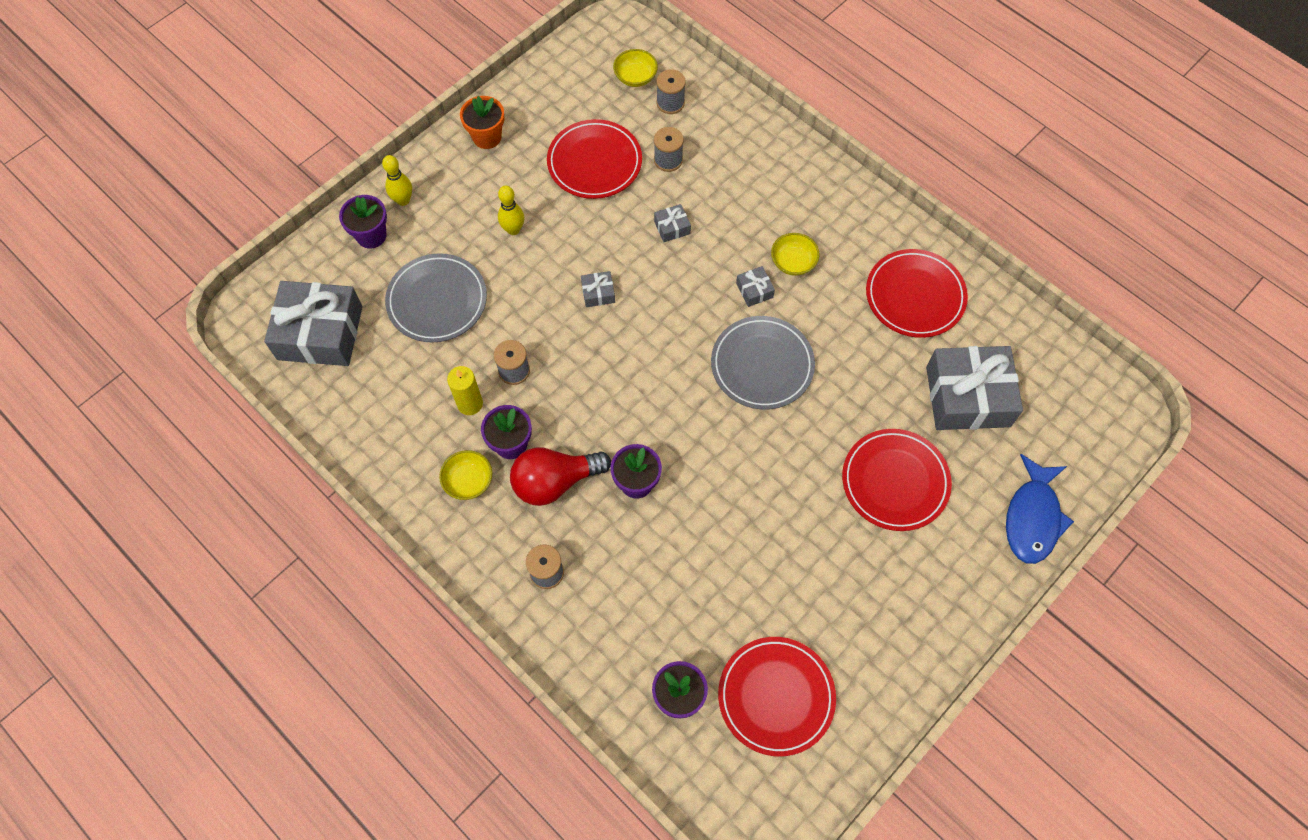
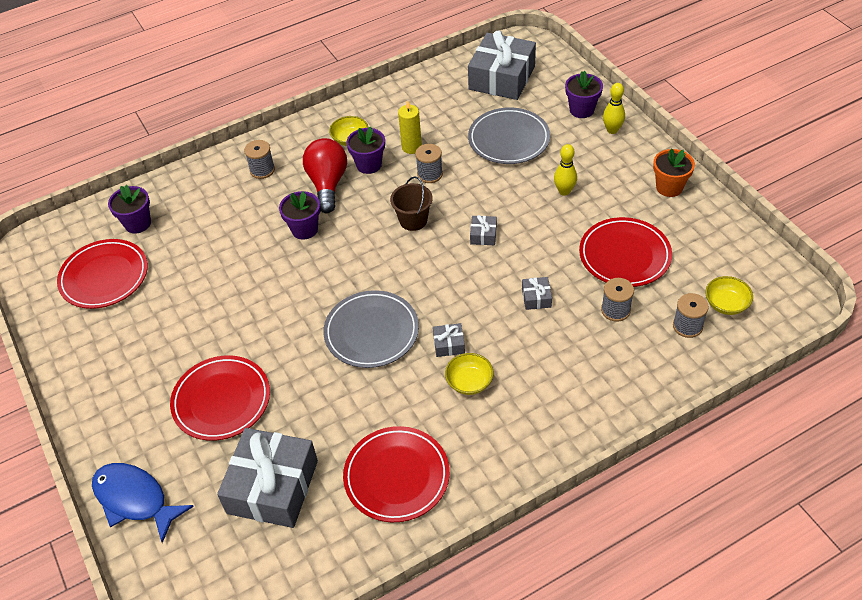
camera: 110 degrees right, 15 degrees down
none -> brown bucket [390,177,433,231]

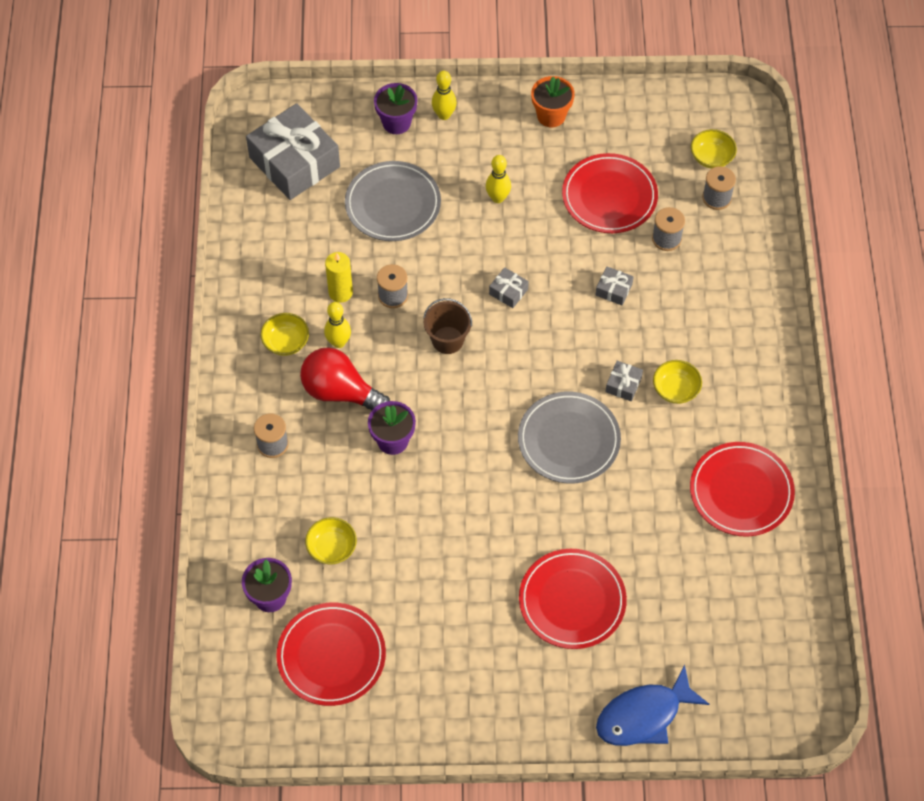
camera: 65 degrees left, 10 degrees up
grey gift [217,428,318,528] -> none
purple flower pot [346,127,385,174] -> yellow bowling pin [324,302,351,348]
none -> yellow bowl [305,517,357,565]

